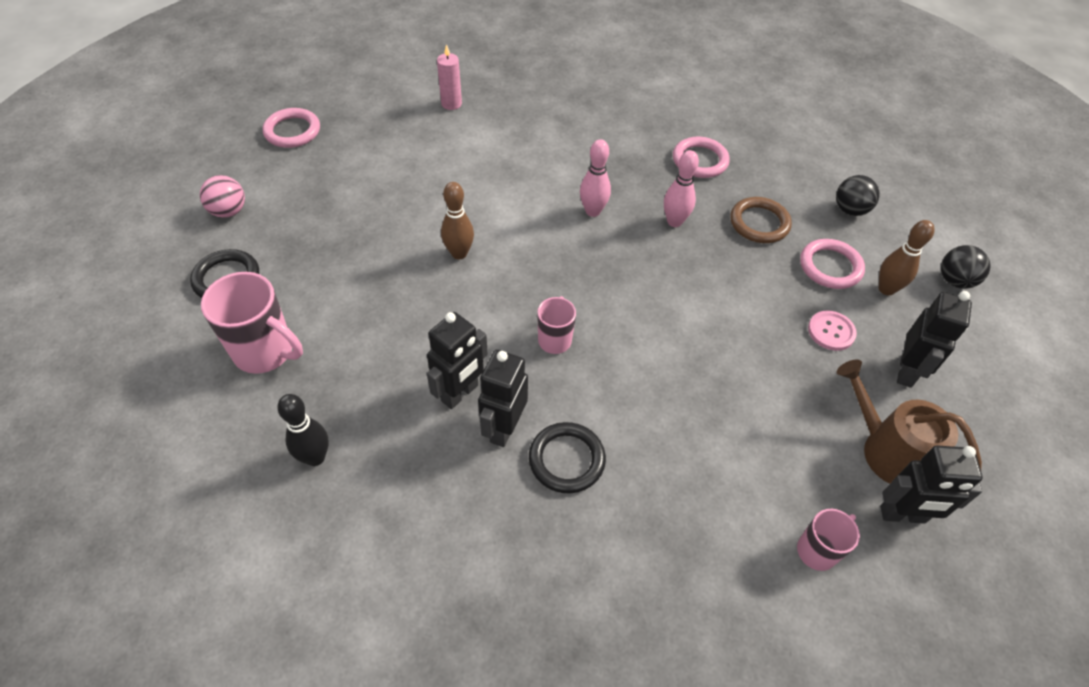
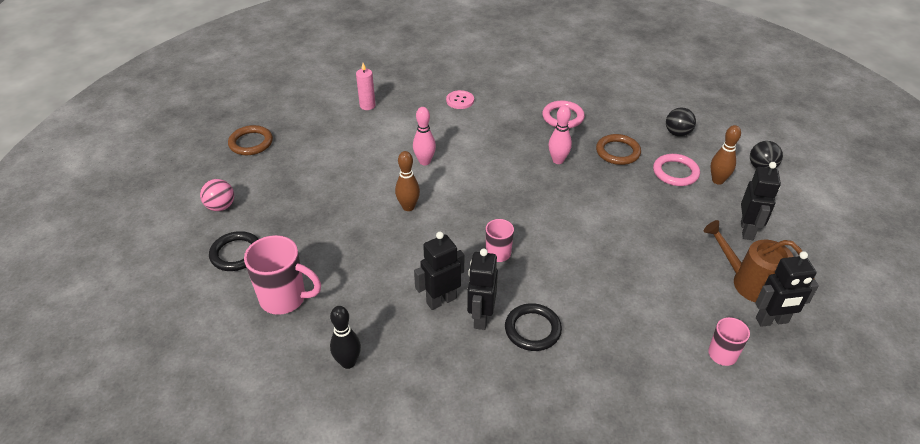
camera: 10 degrees left, 10 degrees down
pink ring [263,108,320,148] -> brown ring [228,125,273,155]
black robot [427,312,488,409] -> black robot turned 150 degrees counterclockwise [414,232,464,310]
pink bowling pin [580,139,611,217] -> pink bowling pin moved to [413,107,436,165]
pink button [808,311,857,351] -> pink button moved to [446,90,474,109]

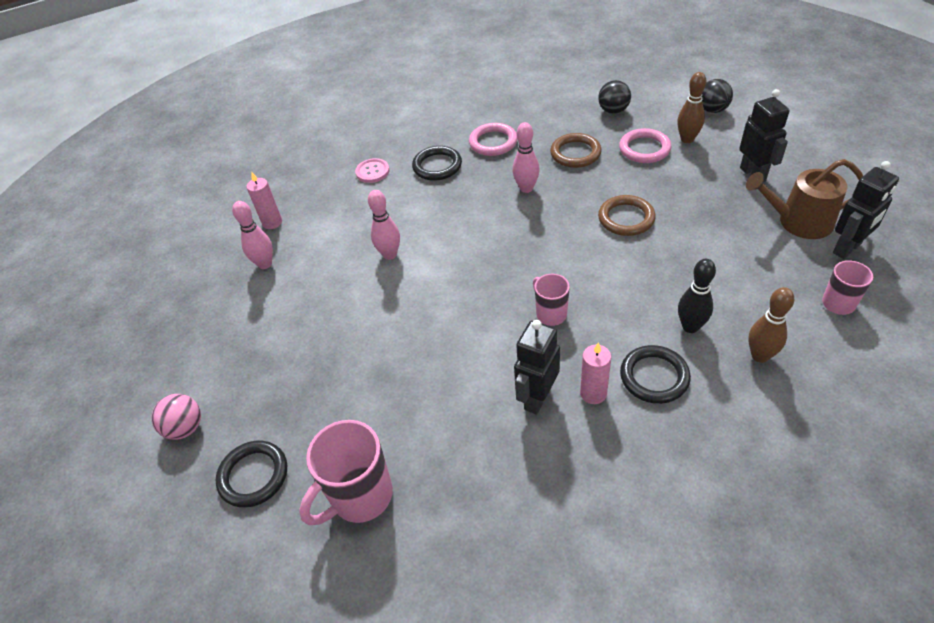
camera: 25 degrees left, 5 degrees up
brown ring [228,125,273,155] -> brown ring moved to [598,195,656,236]
pink mug [244,235,321,315] -> pink mug turned 150 degrees clockwise [299,420,393,525]
black bowling pin [330,306,361,369] -> black bowling pin moved to [678,259,716,333]
brown bowling pin [395,151,420,211] -> brown bowling pin moved to [748,287,794,363]
black robot [467,248,498,330] -> pink candle [580,343,611,404]
none -> pink bowling pin [232,201,273,269]
none -> black ring [412,146,462,181]

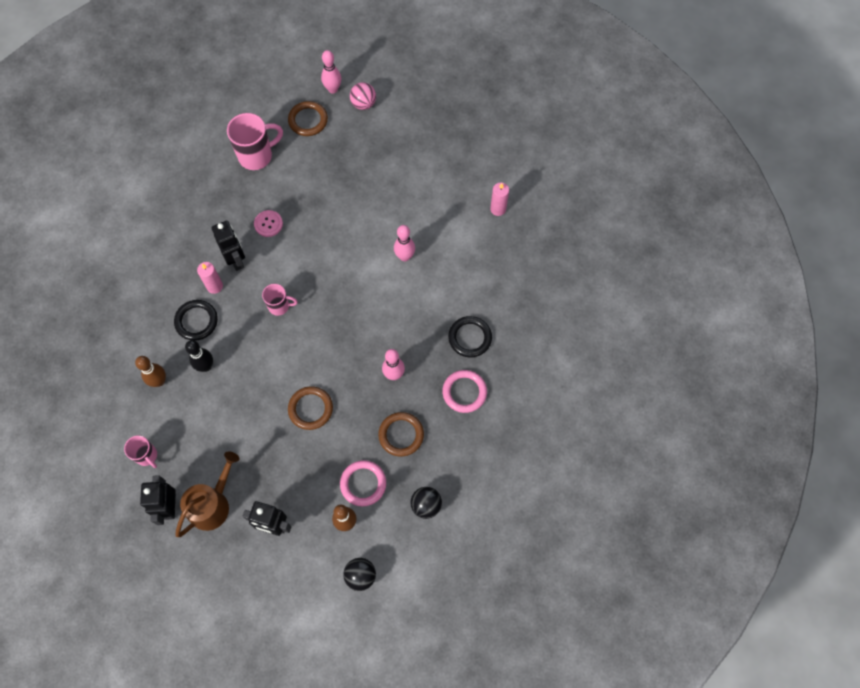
camera: 120 degrees right, 20 degrees up
black ring [215,441,287,508] -> brown ring [288,101,328,136]
pink bowling pin [232,201,273,269] -> pink bowling pin moved to [321,50,341,93]
pink mug [299,420,393,525] -> pink mug turned 75 degrees clockwise [227,113,283,170]
pink button [355,158,390,183] -> pink button moved to [254,210,283,237]

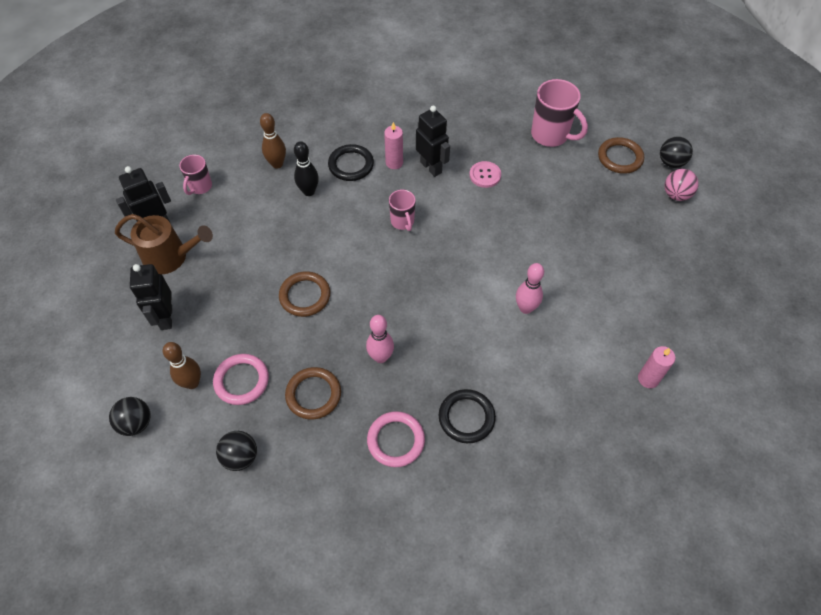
camera: 65 degrees right, 10 degrees down
black robot [212,221,245,271] -> black robot turned 75 degrees counterclockwise [416,106,450,177]
pink bowling pin [321,50,341,93] -> black ball [660,137,693,168]

